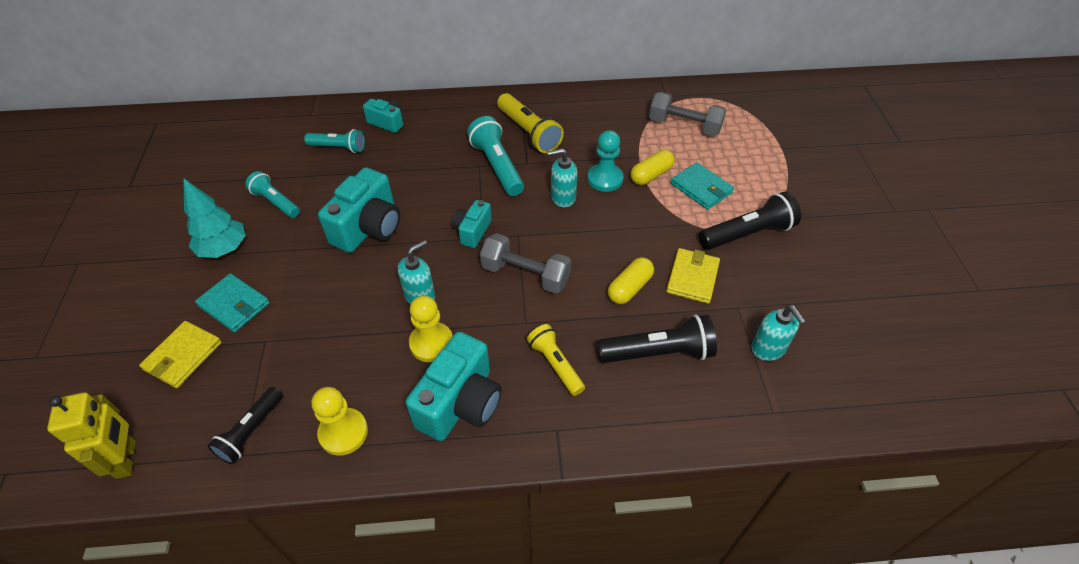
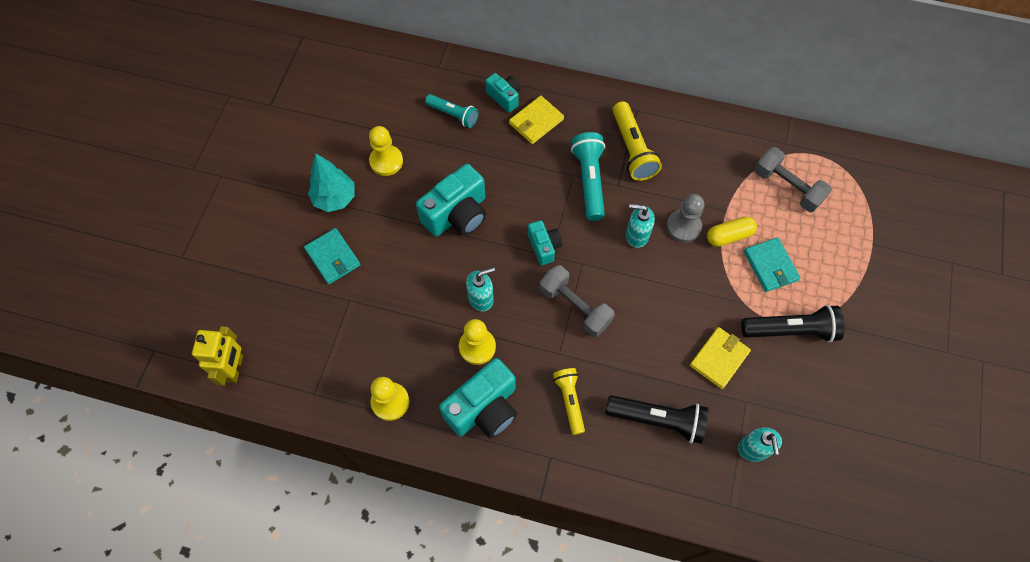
camera: 20 degrees right, 15 degrees up
yellow wallet [139,321,222,388] -> yellow wallet moved to [509,96,564,144]
black flashlight [208,387,283,464] -> none
turquoise flashlight [245,171,300,218] -> yellow pawn [369,126,403,176]
turquoise camera [452,200,492,248] -> turquoise camera turned 120 degrees clockwise [528,220,562,265]
turquoise pawn [587,130,624,192] -> grey pawn [667,194,704,243]
yellow capsule [608,257,654,304] -> none

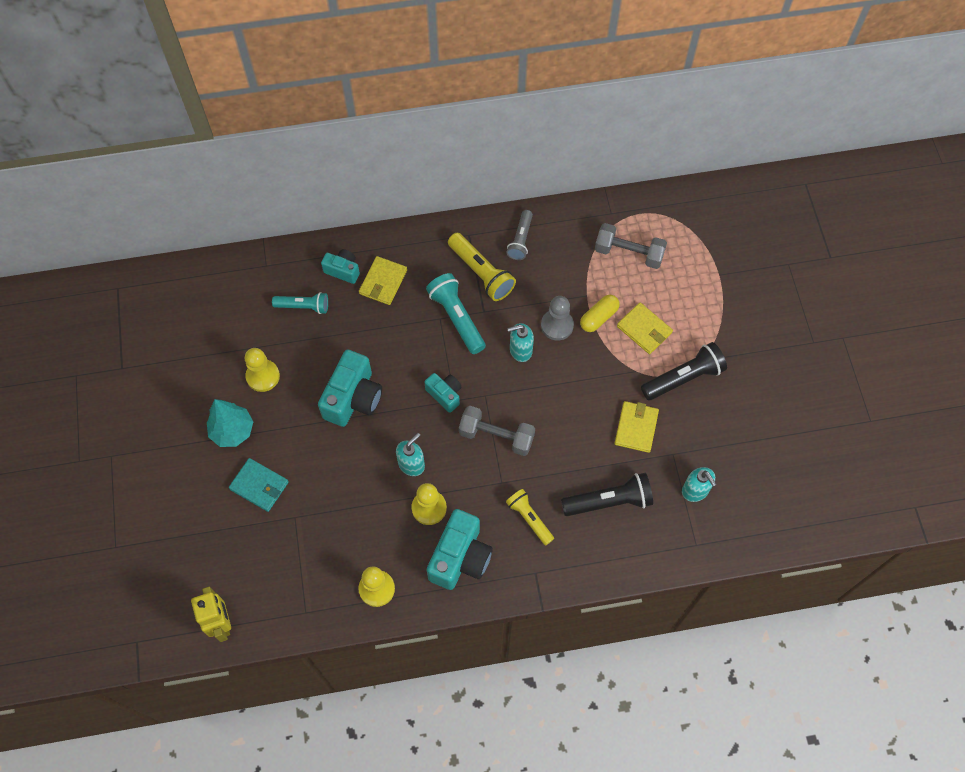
camera: 25 degrees left, 0 degrees up
turquoise wallet [744,238,800,292] -> yellow wallet [617,302,673,354]
none -> grey flashlight [506,210,533,260]

